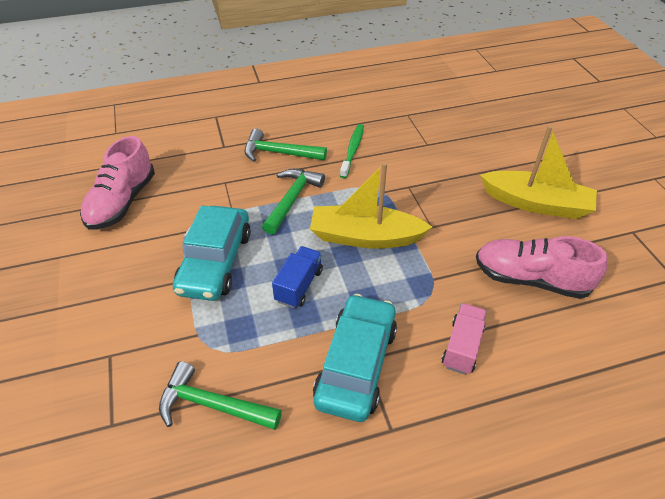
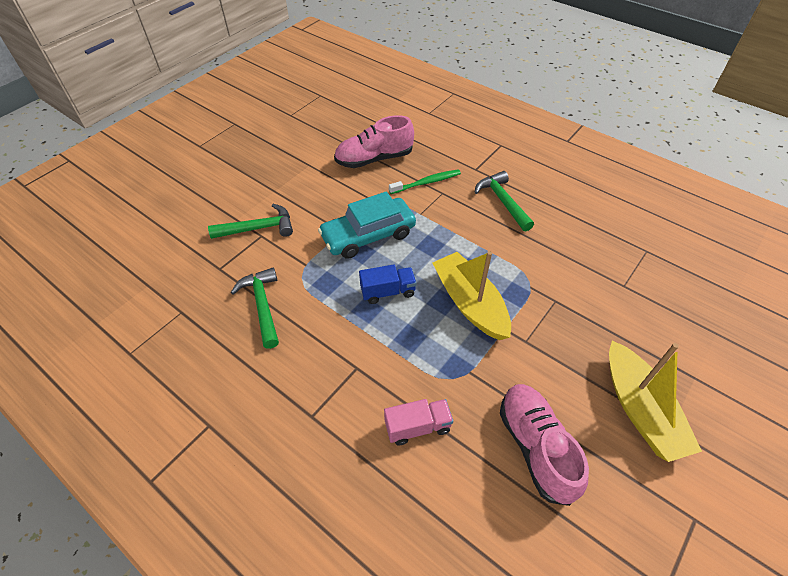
camera: 55 degrees right, 5 degrees up
green hammer [262,169,325,235] -> green hammer moved to [208,204,293,239]
turquoise car [313,294,397,422] -> none
green toothbrush [340,124,364,178] -> green toothbrush moved to [389,169,461,194]

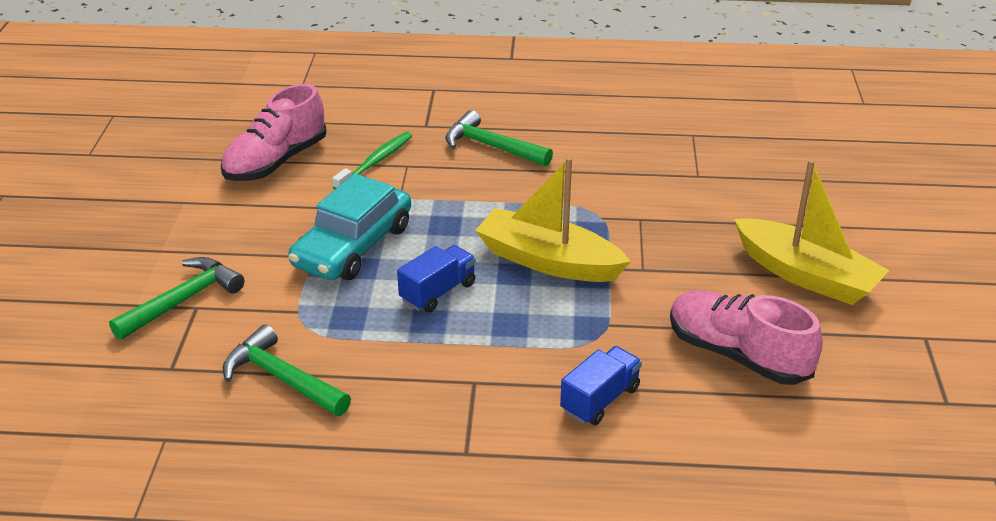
camera: 35 degrees left, 15 degrees down
pink truck [384,399,453,445] -> blue truck [560,346,642,425]

